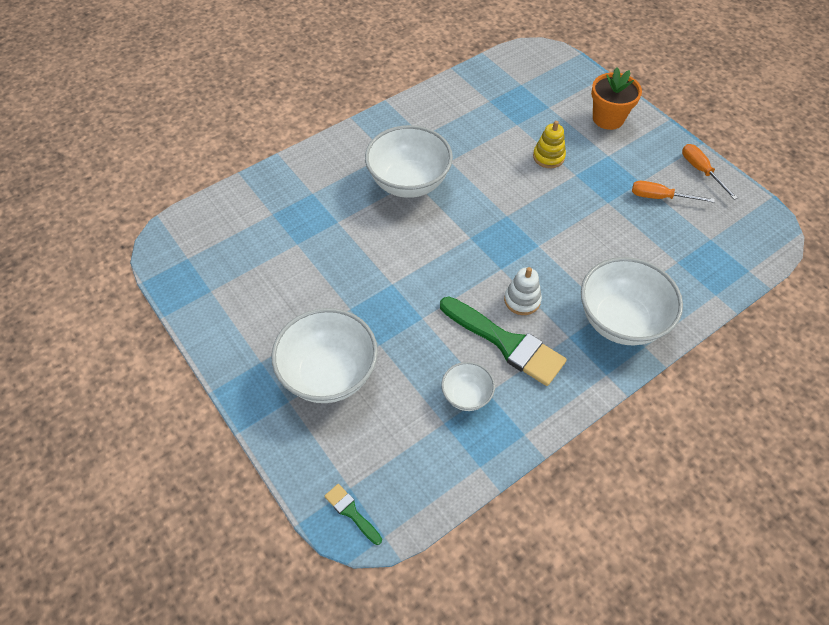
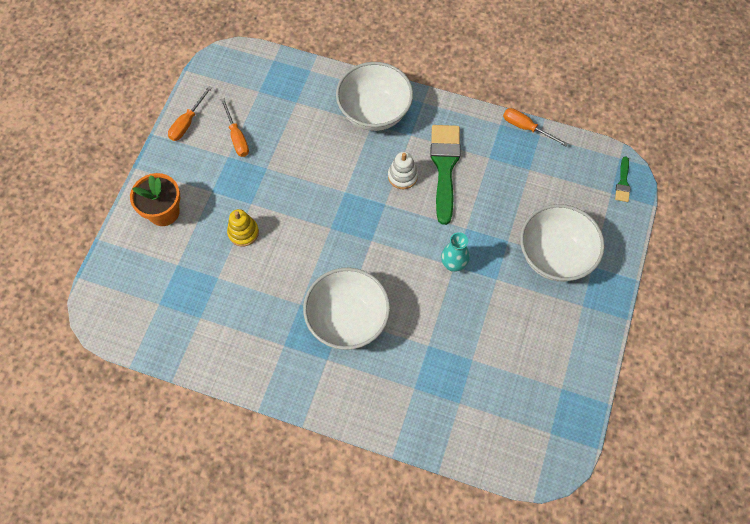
camera: 125 degrees left, 10 degrees up
white bowl [441,362,495,411] -> none
none -> turquoise vase [441,232,470,272]
none -> orange screwdriver [503,108,568,146]

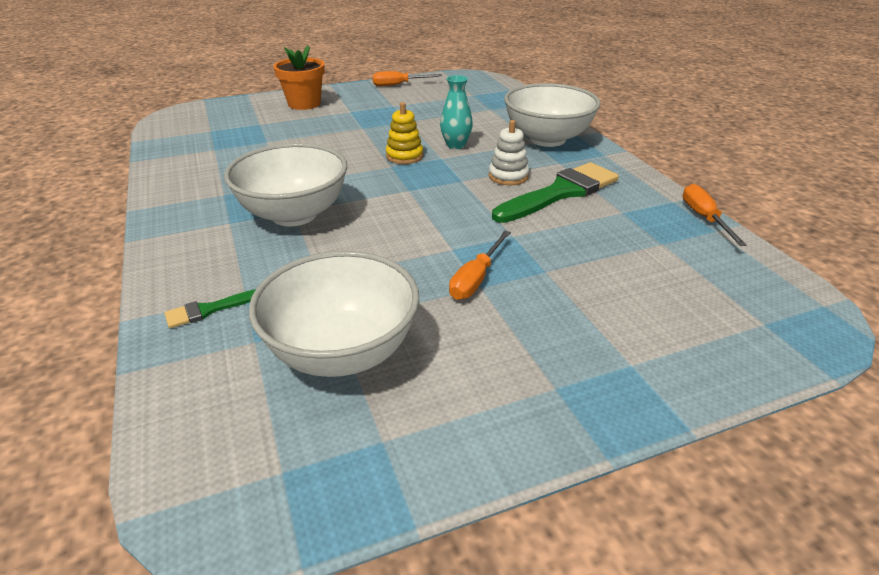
camera: 50 degrees right, 30 degrees down
orange screwdriver [220,98,249,157] -> orange screwdriver moved to [449,230,511,300]
yellow stacking toy [227,209,259,246] -> yellow stacking toy moved to [386,102,423,164]
turquoise vase [441,232,470,272] -> turquoise vase moved to [440,75,473,149]
white bowl [520,204,605,282] -> white bowl moved to [249,251,419,377]
green brush [615,156,631,202] -> green brush moved to [165,289,256,328]

